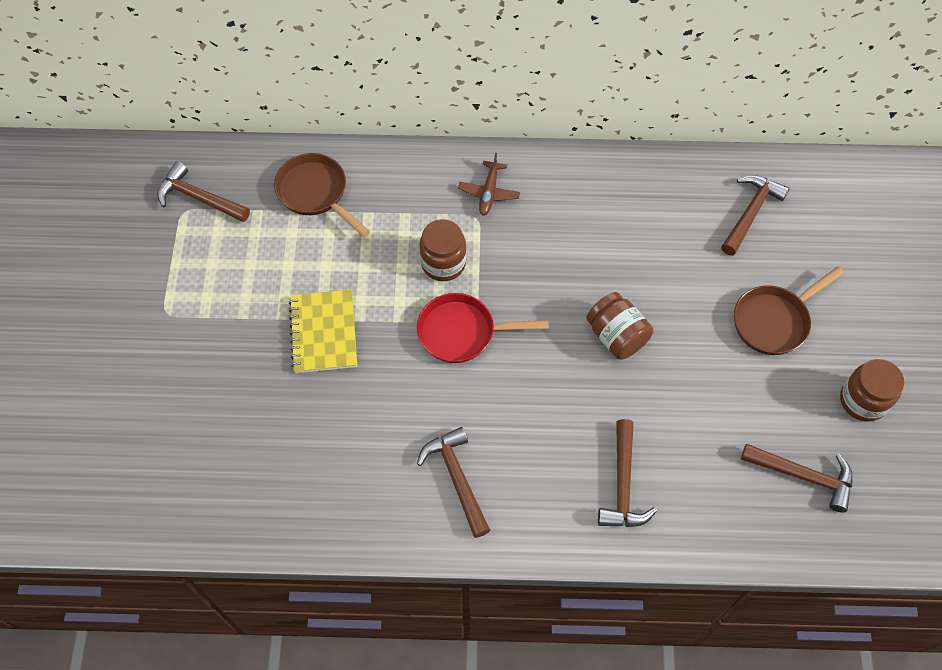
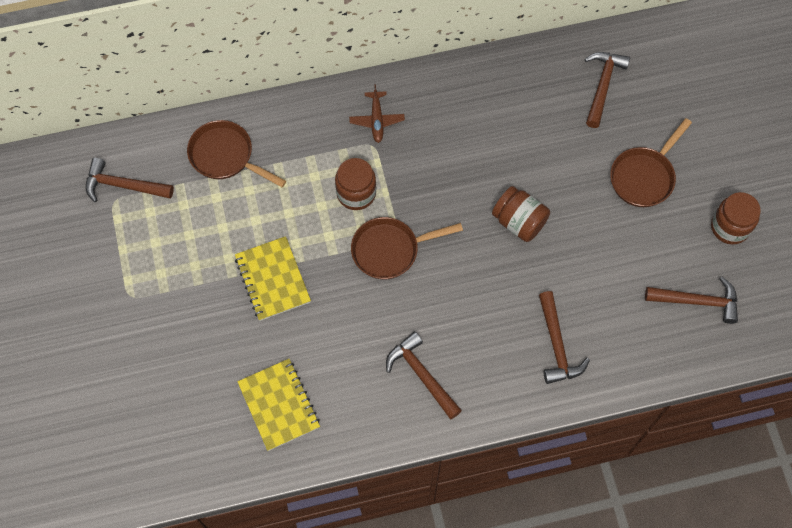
camera: 15 degrees left, 5 degrees up
red pan [417,293,549,363] -> brown pan [351,217,463,279]
none -> yellow notebook [237,359,320,451]

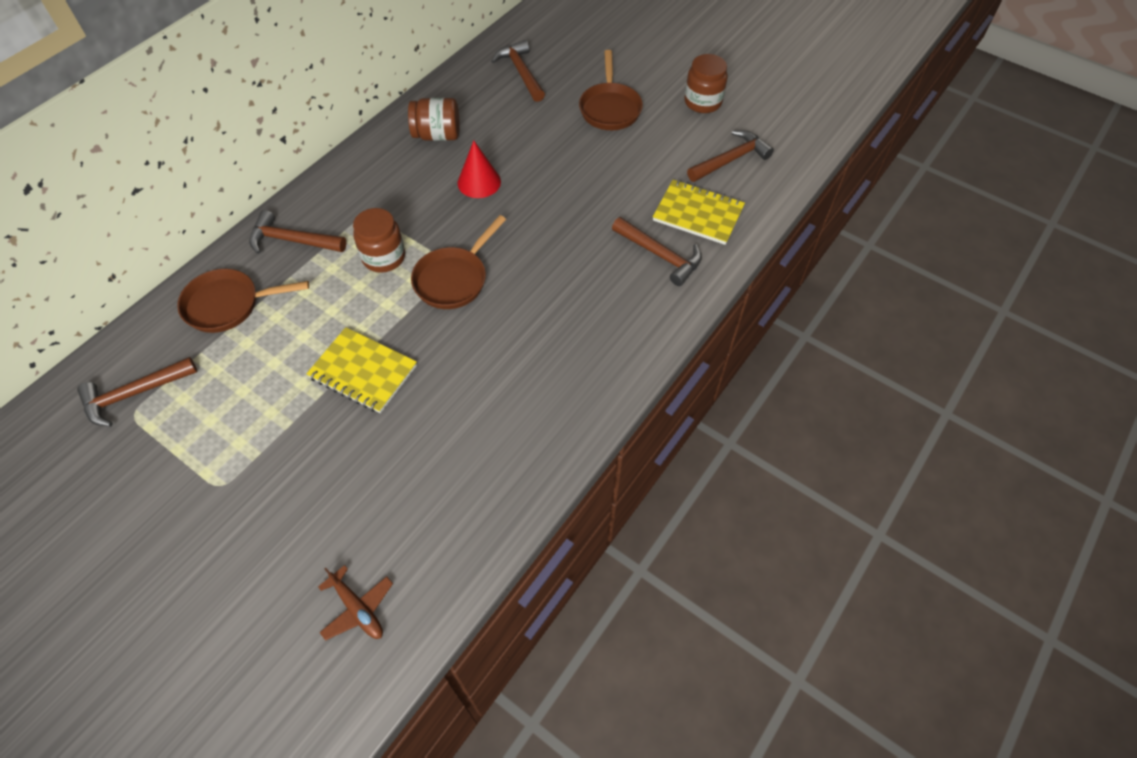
camera: 40 degrees left, 10 degrees down
yellow notebook [237,359,320,451] -> yellow notebook moved to [653,180,745,245]
brown plane [349,84,405,143] -> brown plane moved to [318,565,393,640]
brown hammer [386,332,462,419] -> brown hammer moved to [249,210,346,254]
brown jar [492,186,550,242] -> brown jar moved to [408,98,460,141]
none -> red cone [458,140,501,198]

